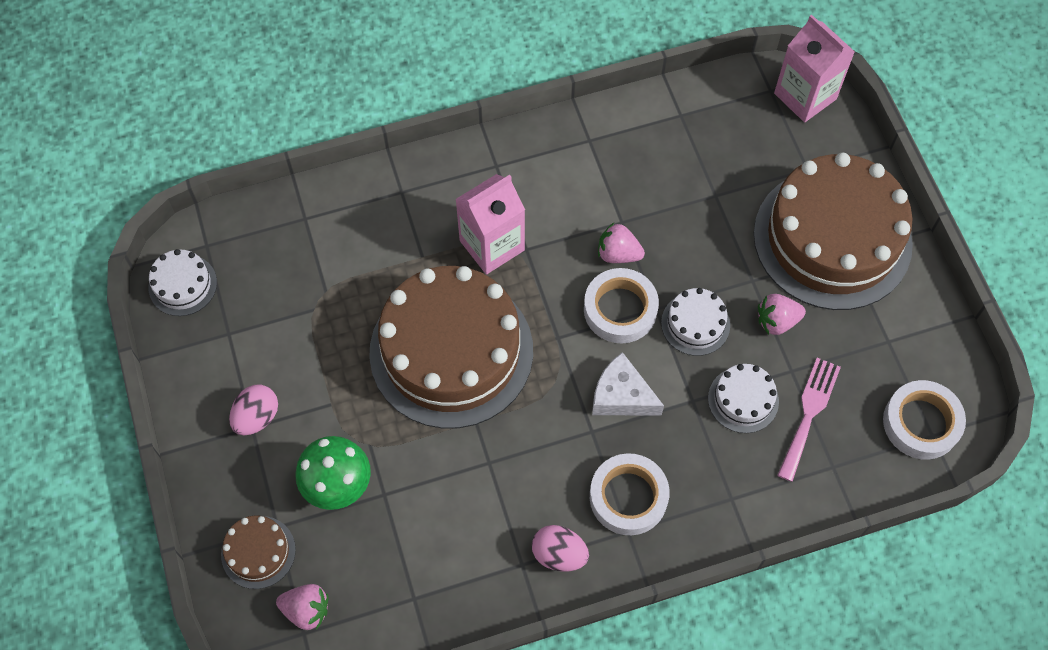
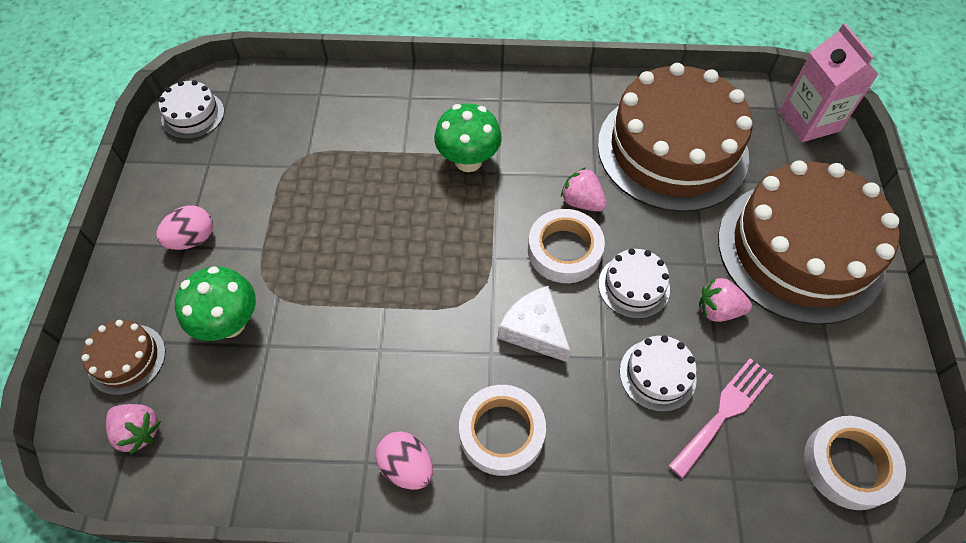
camera: 20 degrees right, 5 degrees down
brown cake [369,266,533,429] -> brown cake moved to [598,63,752,212]
pink carton [455,174,525,274] -> green mushroom [434,103,502,172]

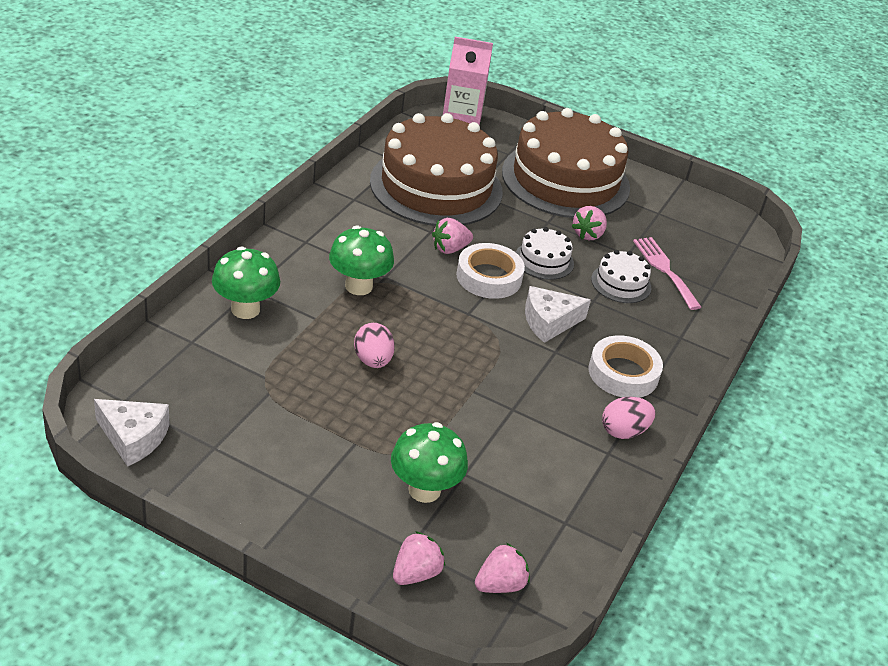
camera: 70 degrees left, 20 degrees down
brown cake [81,320,165,395] -> pink strawberry [393,531,445,585]
pink egg [156,205,213,250] -> pink egg moved to [354,323,395,368]
white cake [159,80,224,139] -> white cheese [94,399,170,467]
white tape [804,416,906,510] -> none
none -> green mushroom [212,247,280,319]

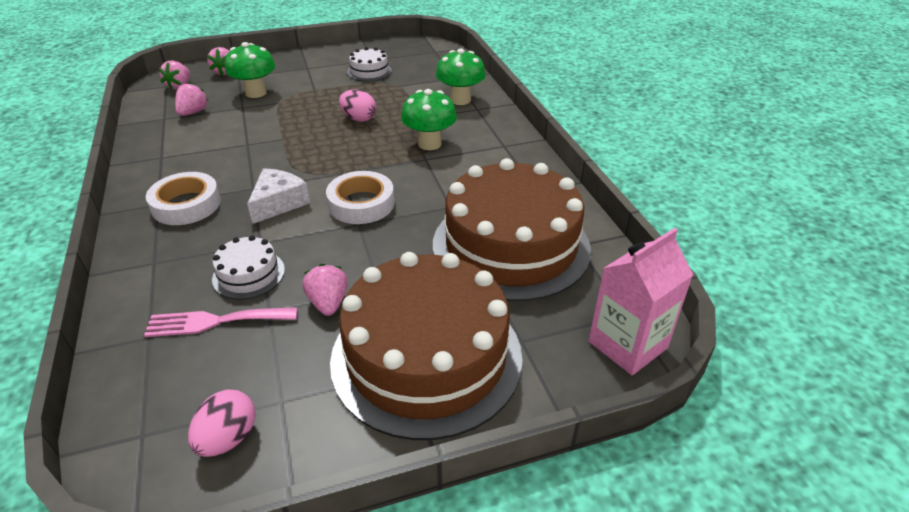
camera: 140 degrees right, 0 degrees up
white cheese [94,399,170,467] -> none
pink strawberry [432,218,473,254] -> pink strawberry moved to [175,82,208,116]
white cake [516,227,574,280] -> white cake moved to [347,47,392,82]
pink egg [602,397,655,439] -> pink egg moved to [188,390,256,457]
pink fork [633,237,701,310] -> pink fork turned 150 degrees clockwise [144,307,298,337]

